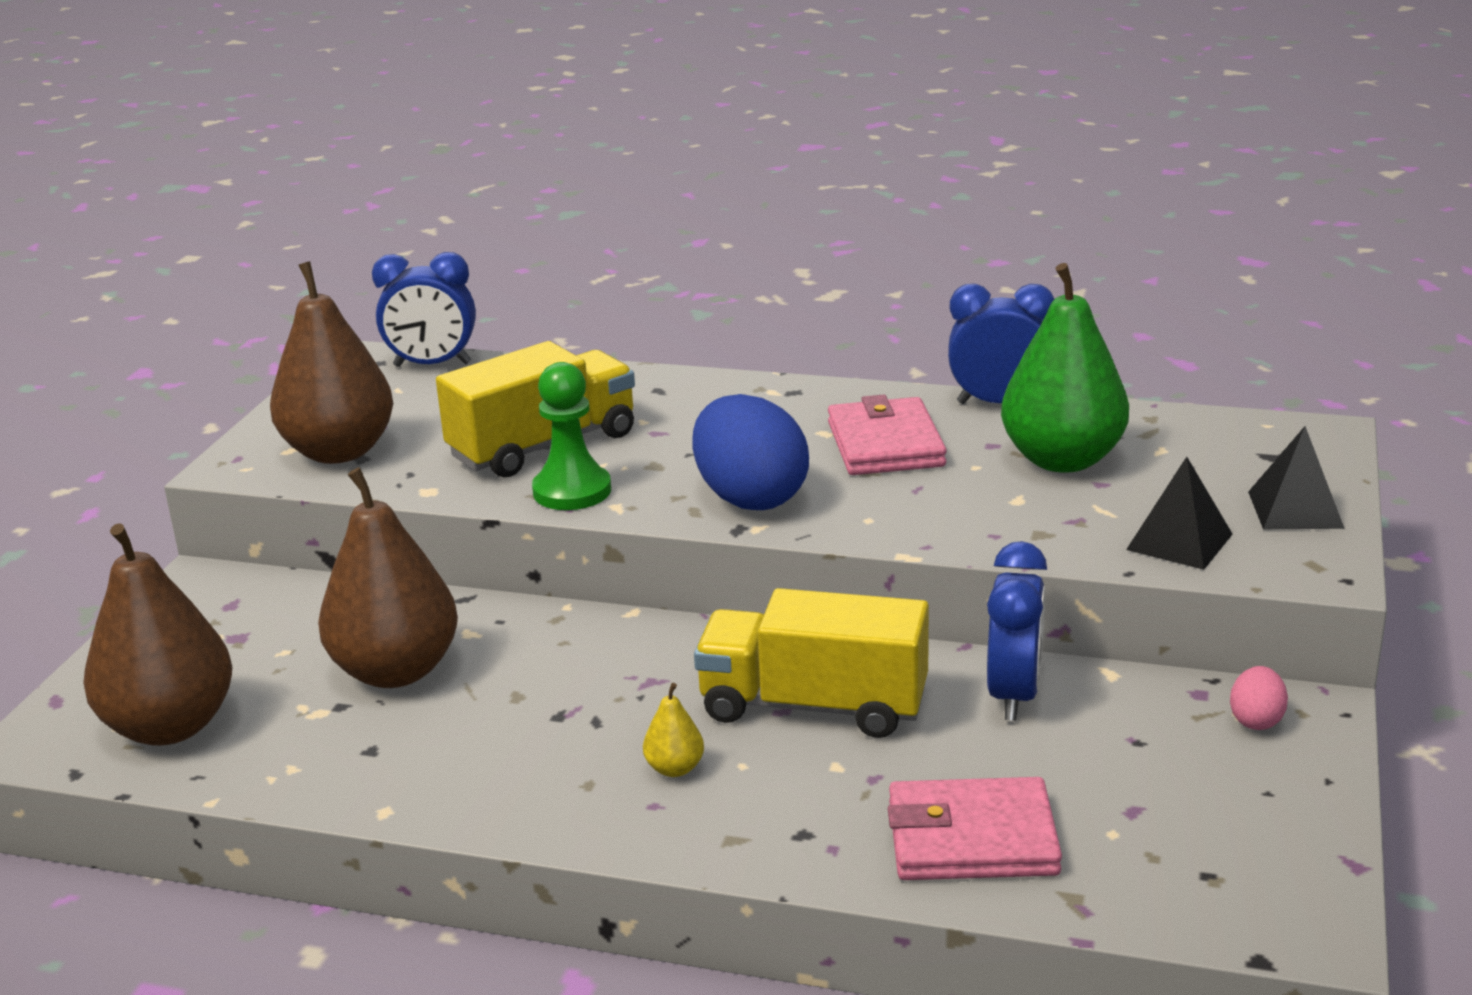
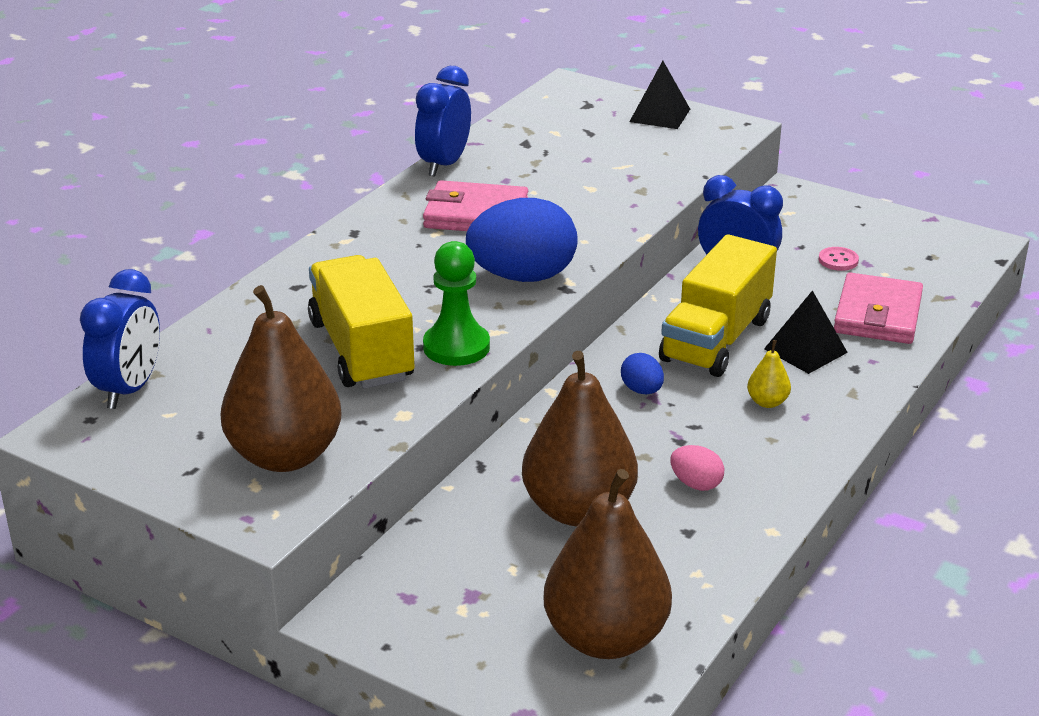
camera: 75 degrees left, 5 degrees up
green pear [1001,263,1129,473] -> none
black pyramid [1126,457,1233,570] -> black pyramid moved to [764,290,848,374]
pink egg [1230,666,1288,730] -> pink egg moved to [670,445,724,491]
none -> blue egg [621,353,664,394]
none -> pink button [819,247,859,271]

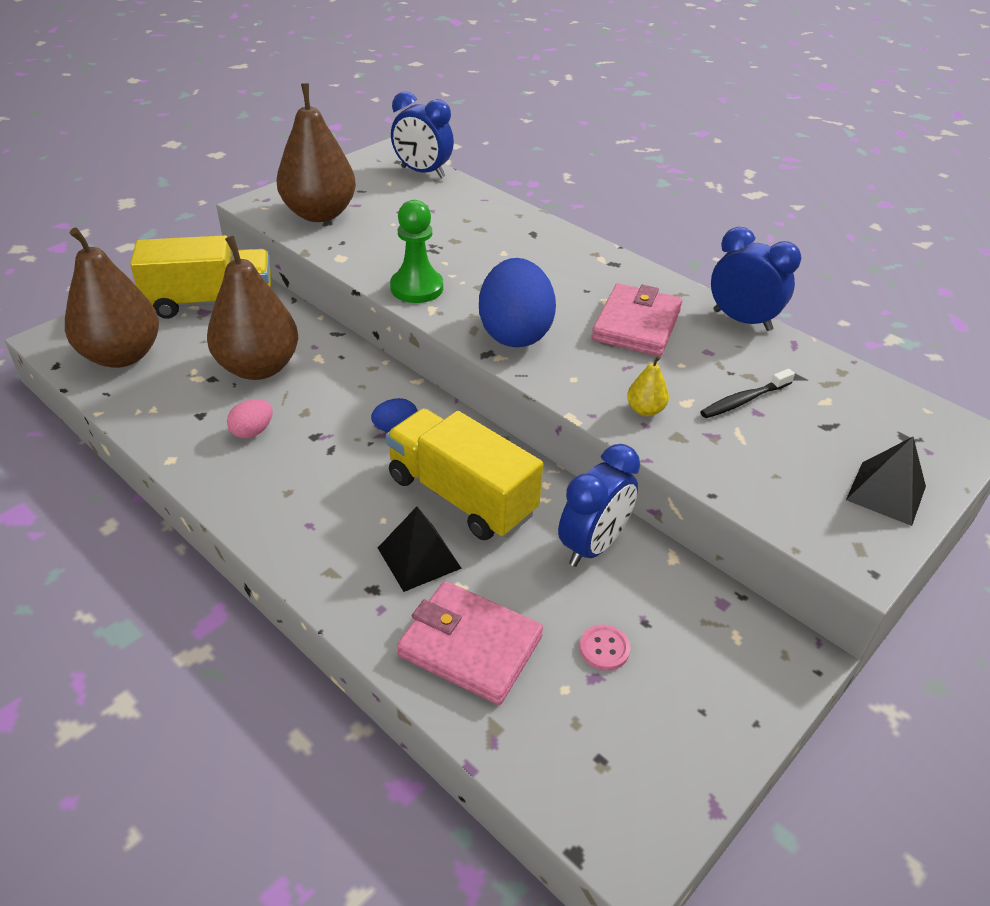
camera: 100 degrees right, 10 degrees up
yellow truck [308,255,415,389] -> yellow truck moved to [130,235,272,319]
yellow pear [747,340,791,408] -> yellow pear moved to [627,356,669,416]
none -> black toothbrush [700,369,795,418]

